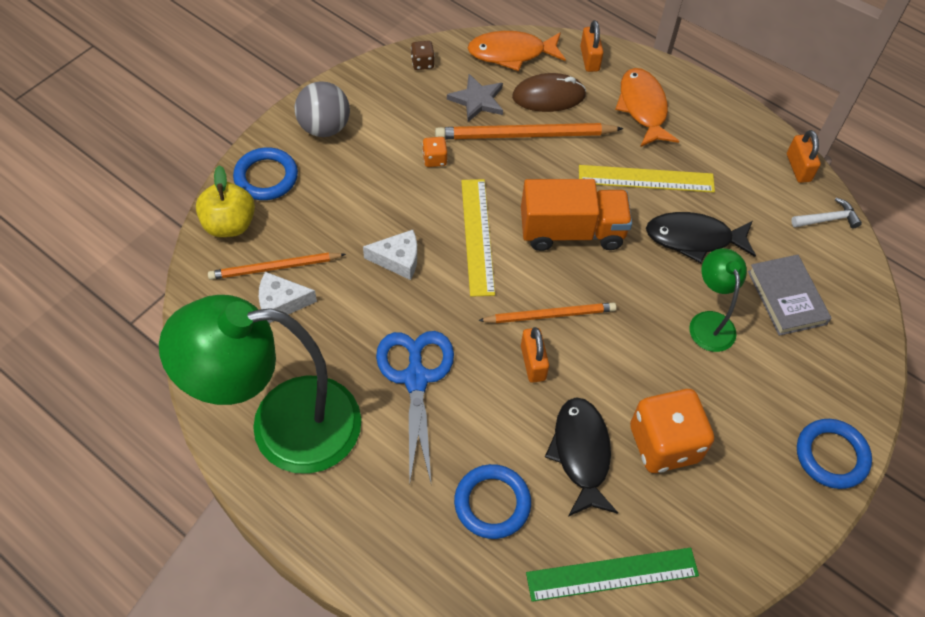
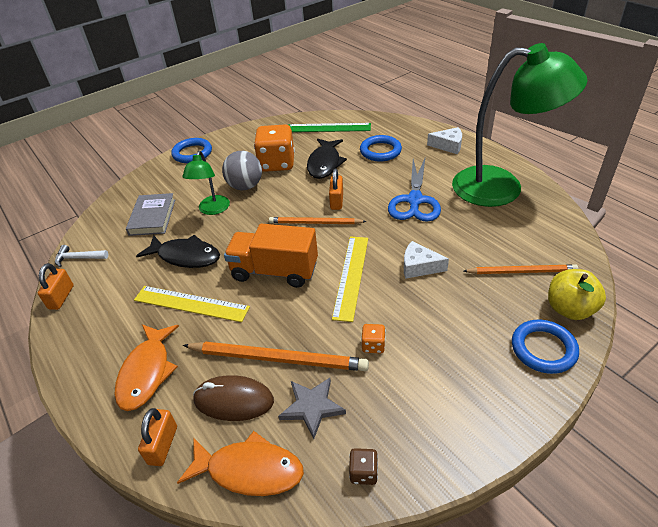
camera: 160 degrees left, 15 degrees down
white cheese [259,272,317,323] -> white cheese moved to [427,127,462,154]
grey ball [295,81,350,137] -> grey ball moved to [222,151,262,190]

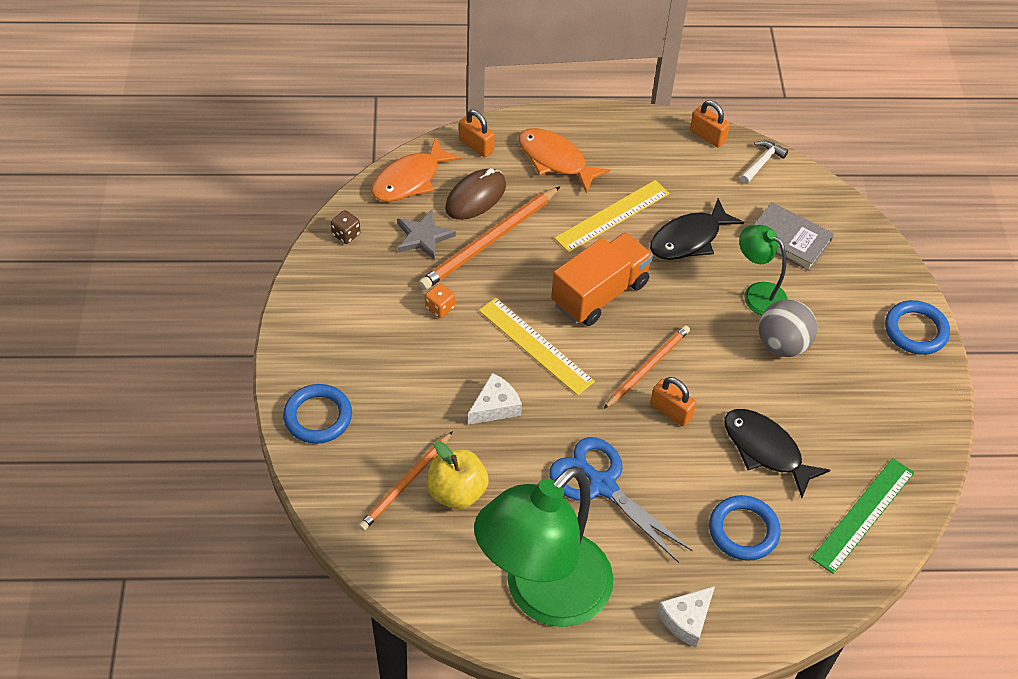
camera: 120 degrees right, 10 degrees up
orange dice [254,124,295,172] -> none
yellow apple [548,269,606,320] -> yellow apple moved to [427,441,489,509]

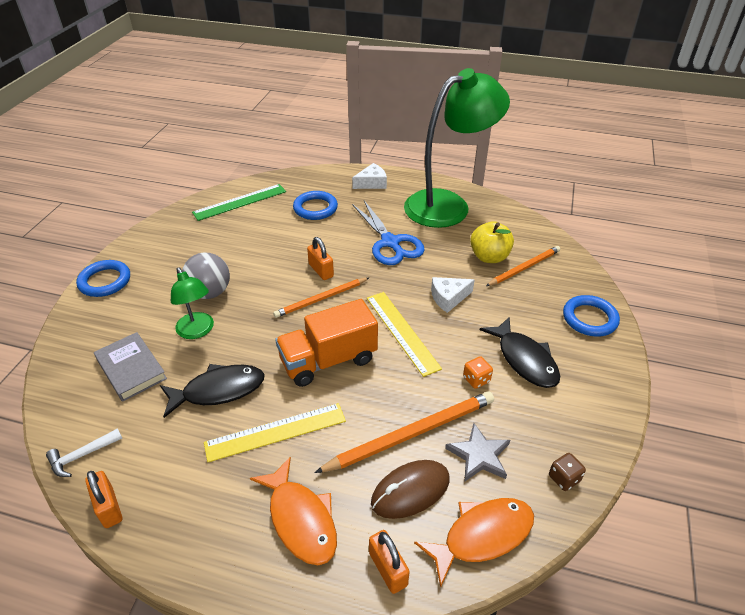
camera: 160 degrees left, 10 degrees down
black fish [724,409,830,498] -> black fish moved to [480,316,560,388]

